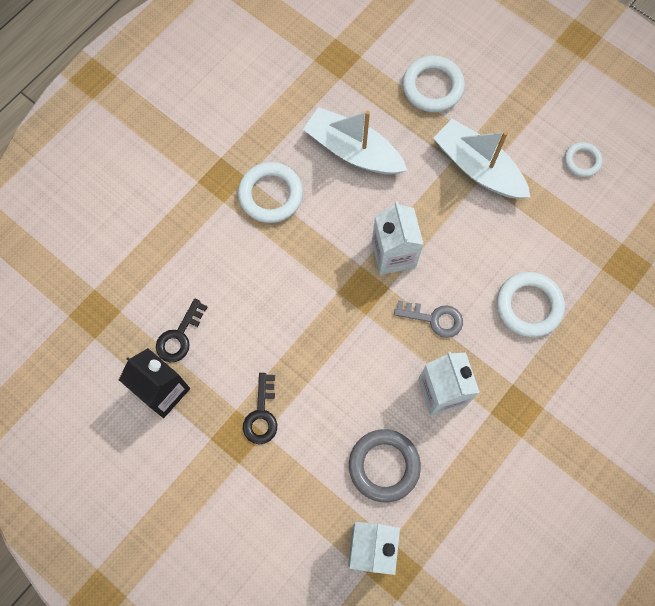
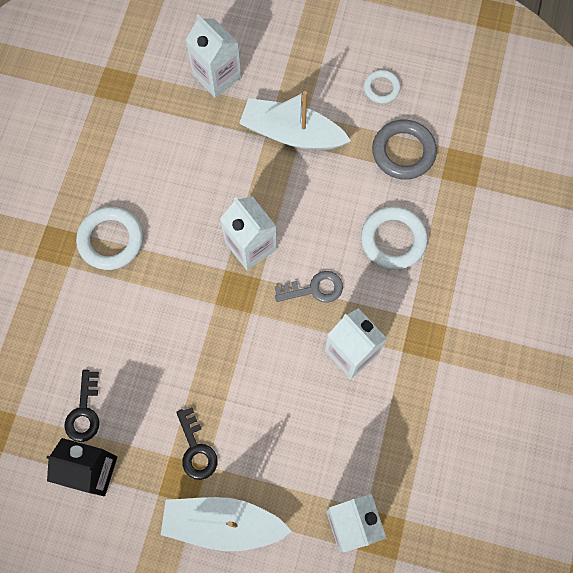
camera: 25 degrees left, 0 degrees up
white boat [303,107,408,175] -> white boat moved to [161,497,292,551]
grey ring [349,429,421,502] -> grey ring moved to [372,120,437,180]
white ring [402,56,465,112] -> white carton [186,14,241,97]

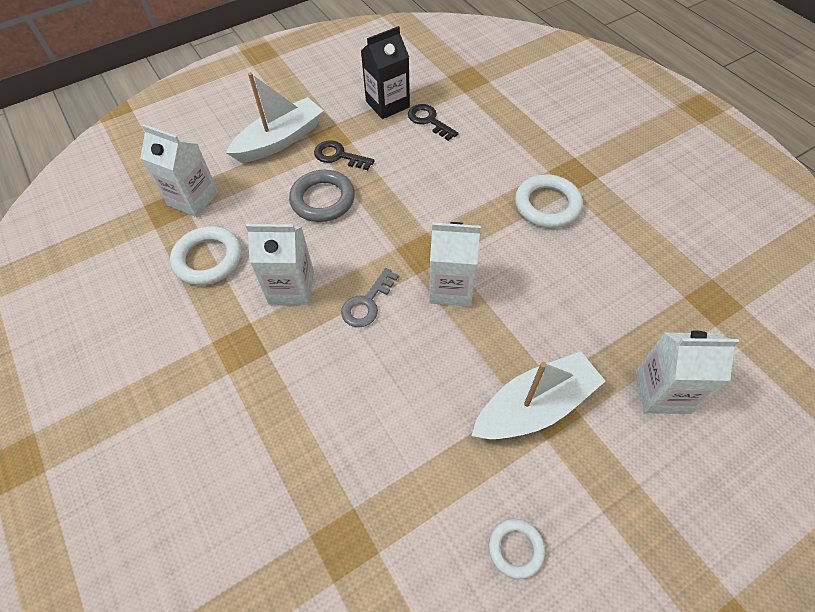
camera: 135 degrees right, 15 degrees down
white ring [361,206,428,270] -> white ring moved to [170,226,242,285]
grey ring [372,120,437,180] -> grey ring moved to [289,170,355,222]

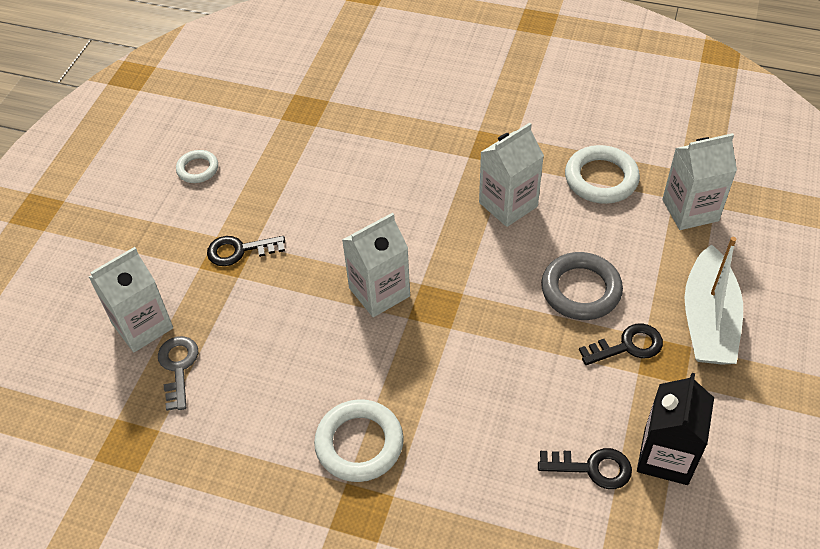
camera: 140 degrees right, 5 degrees down
grey key [341,268,399,327] -> grey key moved to [158,336,198,411]
white boat [471,351,605,439] -> black key [207,236,285,266]

